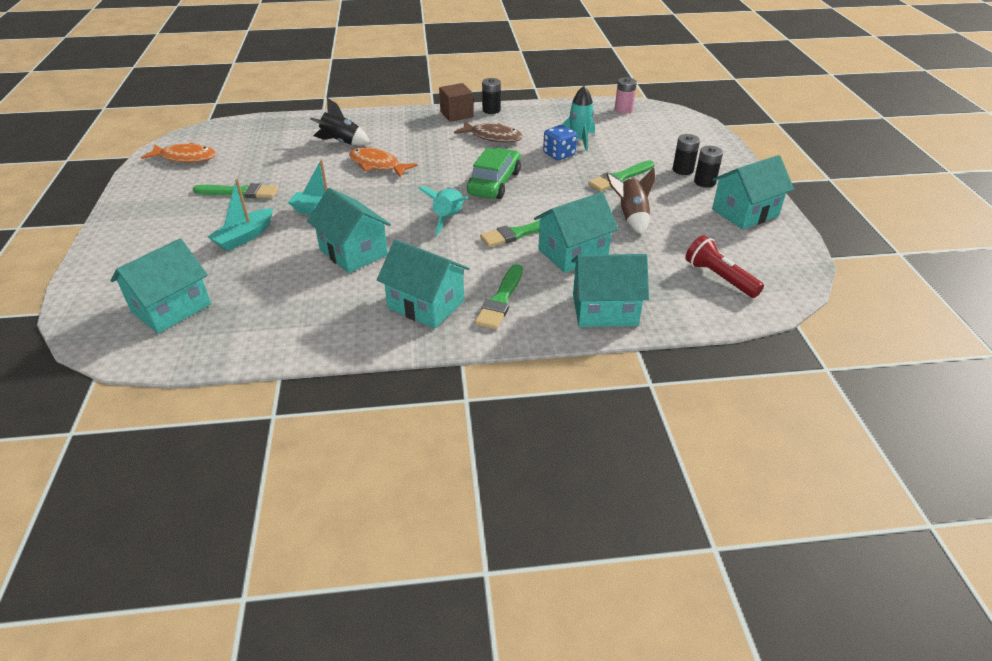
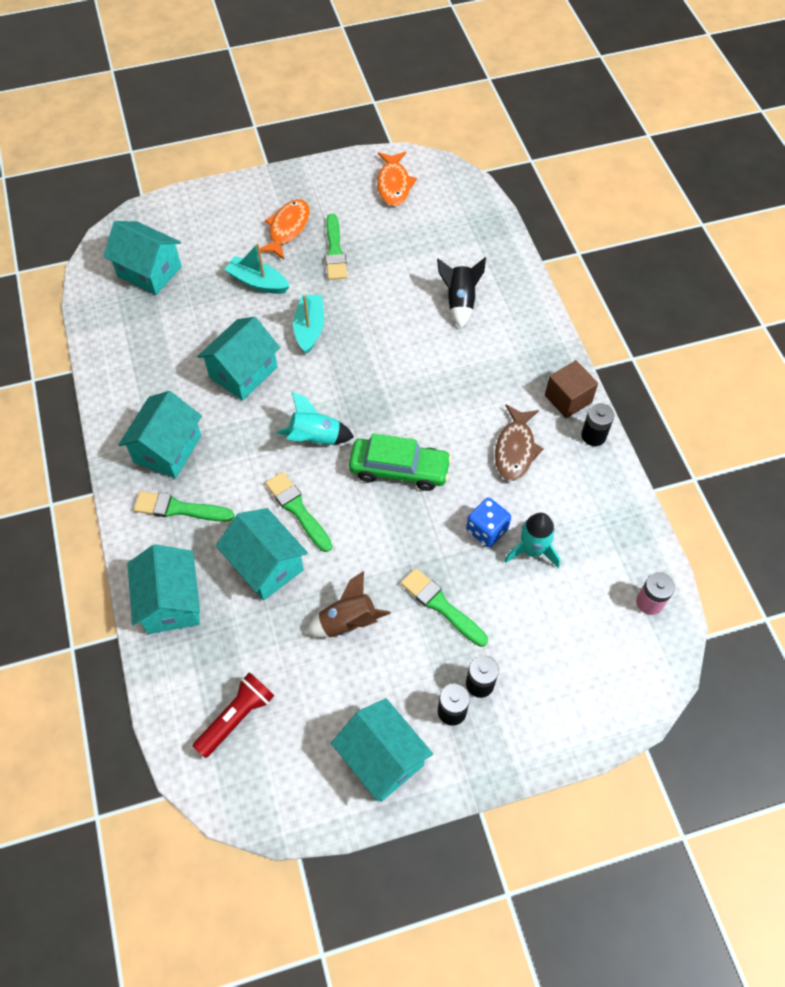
camera: 80 degrees right, 20 degrees up
orange fish [349,147,417,177] -> orange fish moved to [260,199,310,259]

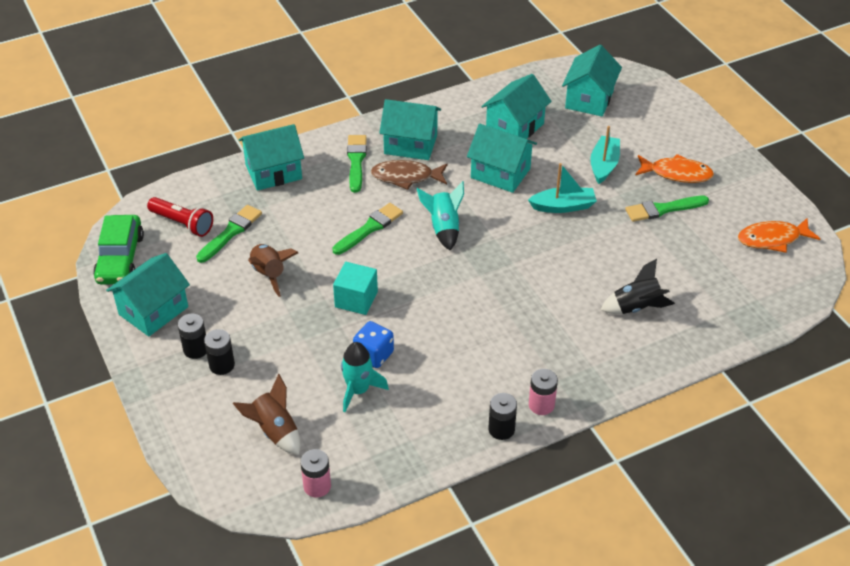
camera: 80 degrees right, 15 degrees down
turquoise house [216,508,308,601] -> turquoise house moved to [481,74,552,139]
green car [349,433,452,491] -> green car moved to [93,215,144,284]
green brush [401,568,488,647] -> green brush moved to [196,205,262,263]
brown fish [495,405,544,481] -> brown fish moved to [371,160,448,190]
brown cube [545,360,598,418] -> pink battery [529,369,558,415]
none -> brown rocket [233,374,300,455]
none -> turquoise cube [333,262,378,315]

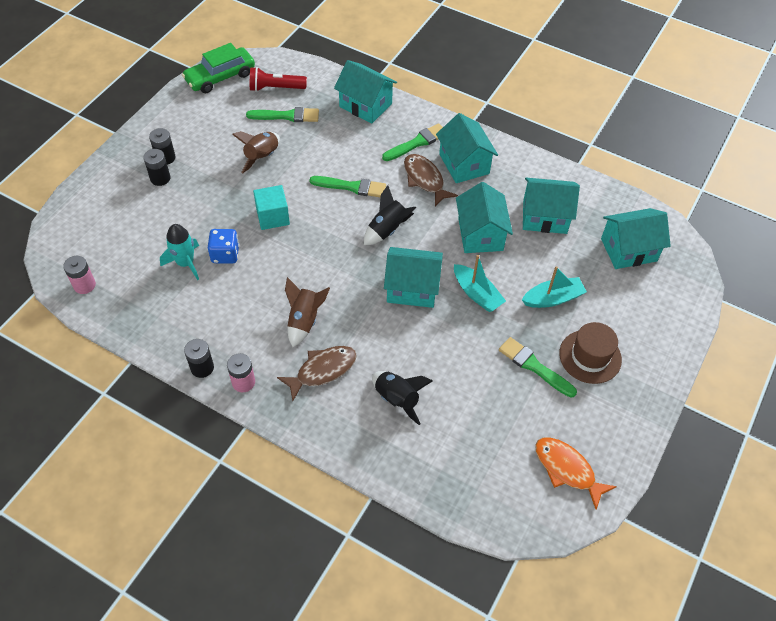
camera: 55 degrees right, 10 degrees up
turquoise house [106,253,190,337] -> turquoise house moved to [384,247,443,308]
red flashlight [147,197,213,237] -> red flashlight turned 90 degrees clockwise [250,67,307,92]
brown rocket [233,374,300,455] -> brown rocket moved to [285,277,330,347]
turquoise rocket [417,181,464,251] -> black rocket [364,185,416,245]
orange fish [635,154,714,183] -> brown hat [559,322,622,384]
none -> brown fish [277,346,357,401]

